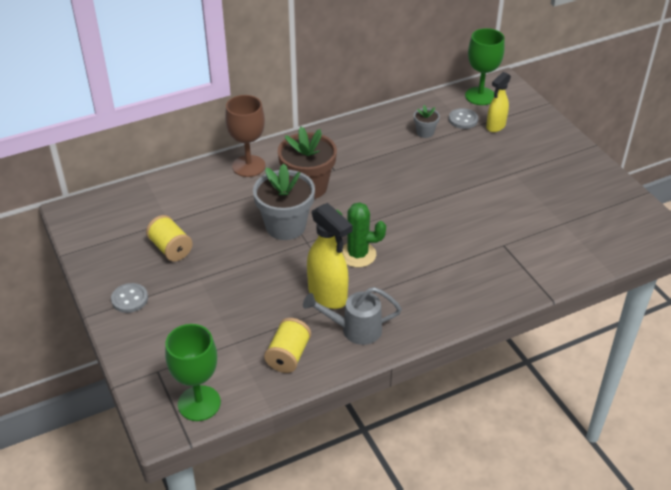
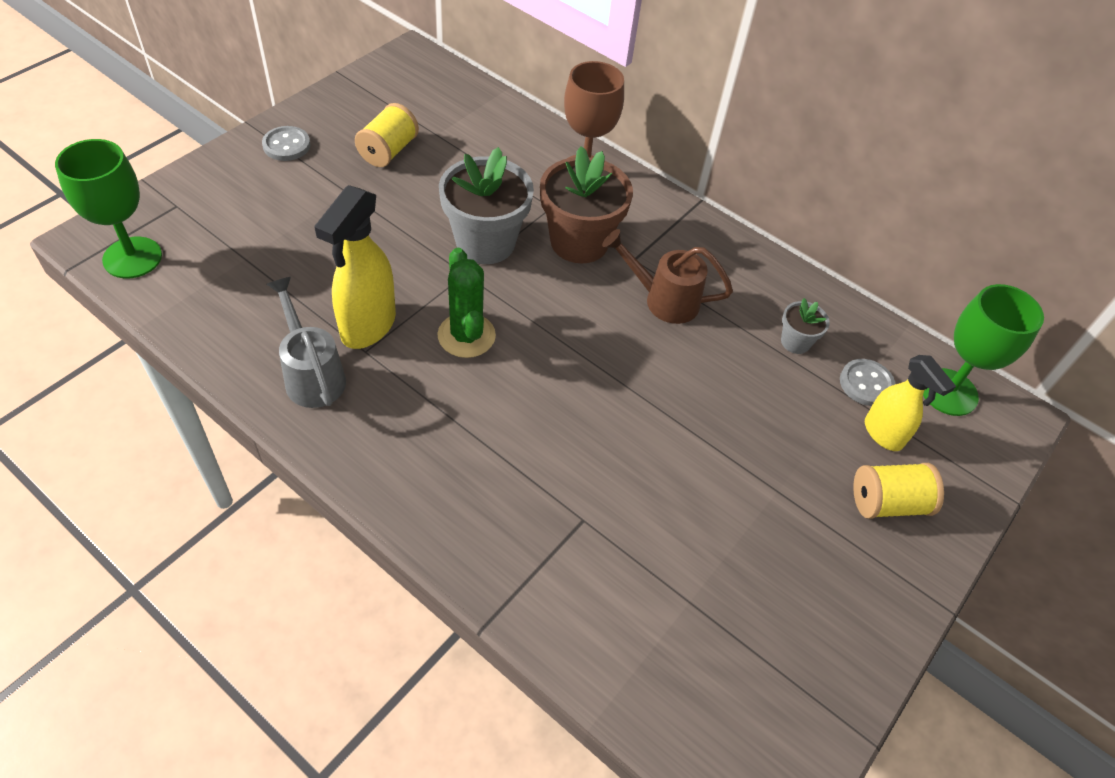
camera: 60 degrees right, 10 degrees up
yellow spool [264,318,311,373] -> yellow spool moved to [853,463,944,519]
yellow spray bottle [486,72,511,132] -> yellow spray bottle turned 135 degrees counterclockwise [865,355,956,451]
none -> brown watering can [602,229,733,324]

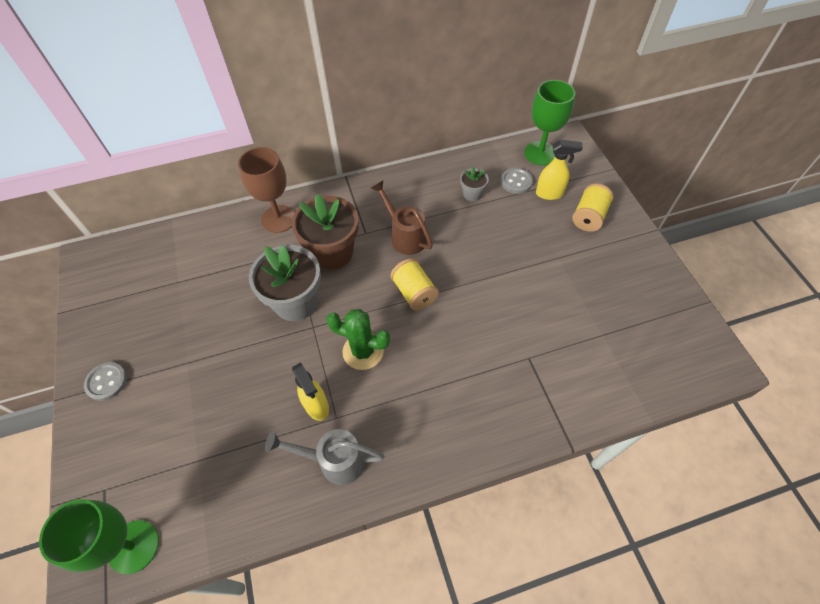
camera: 50 degrees left, 5 degrees up
yellow spray bottle [314,185,396,349] -> yellow spray bottle [292,362,329,421], size x0.65
yellow spool [355,103,419,167] -> yellow spool moved to [390,258,439,311]
brown watering can [602,229,733,324] -> brown watering can turned 90 degrees clockwise [371,181,433,255]

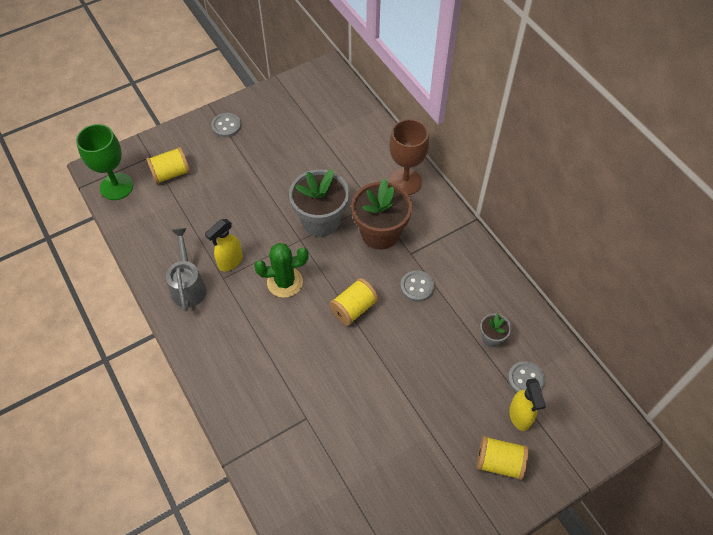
camera: 75 degrees right, 0 degrees up
green cactus [326,309,390,370] -> green cactus turned 75 degrees clockwise [254,243,309,298]
brown watering can [371,181,433,255] -> grey button [400,270,434,302]
green goblet [524,80,575,165] -> none
none -> yellow spool [146,147,190,184]

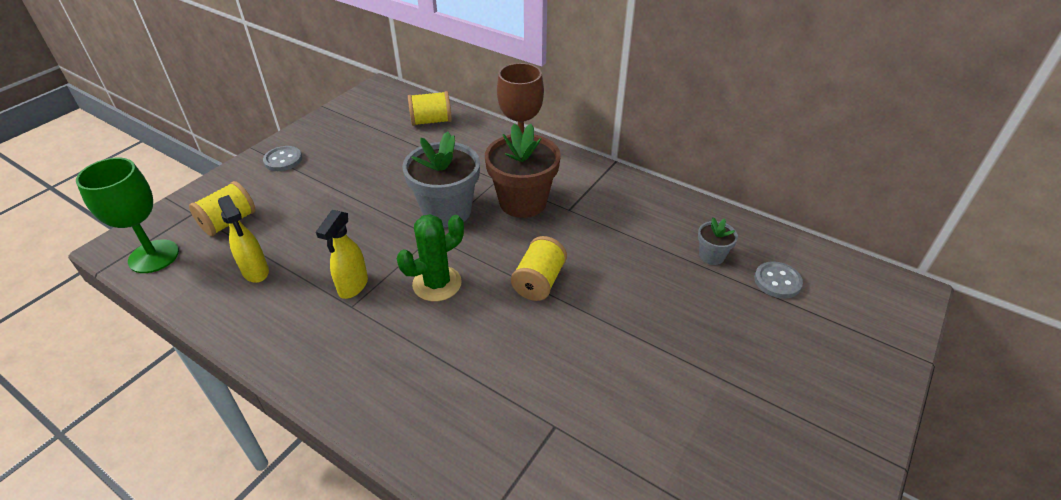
camera: 25 degrees left, 15 degrees down
grey watering can [166,228,206,312] -> none
grey button [400,270,434,302] -> none
yellow spool [477,436,529,480] -> yellow spool moved to [408,91,452,126]
yellow spray bottle [509,378,546,431] -> yellow spray bottle moved to [218,195,269,283]

